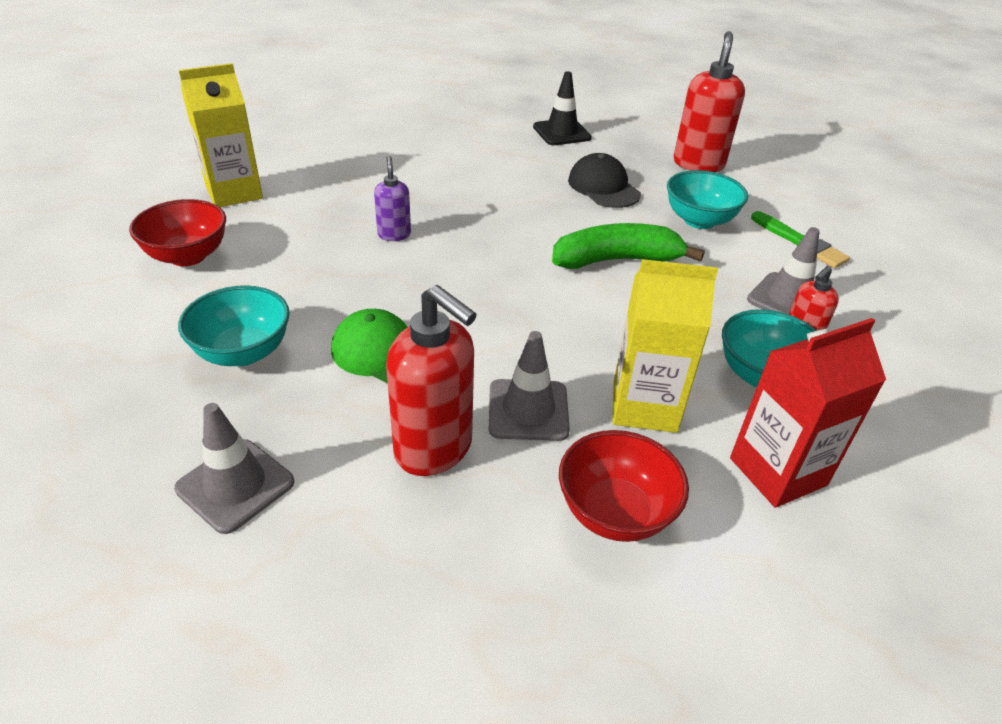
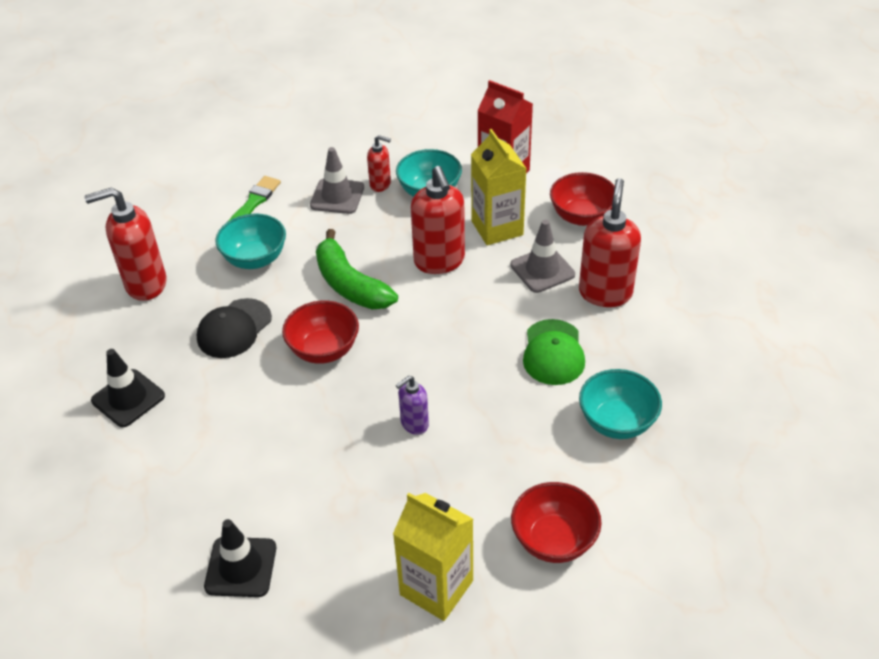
camera: 115 degrees left, 5 degrees up
grey traffic cone [174,403,295,534] -> none
none -> black traffic cone [204,519,276,597]
none -> red bowl [282,300,359,364]
none -> red soap dispenser [411,166,465,274]

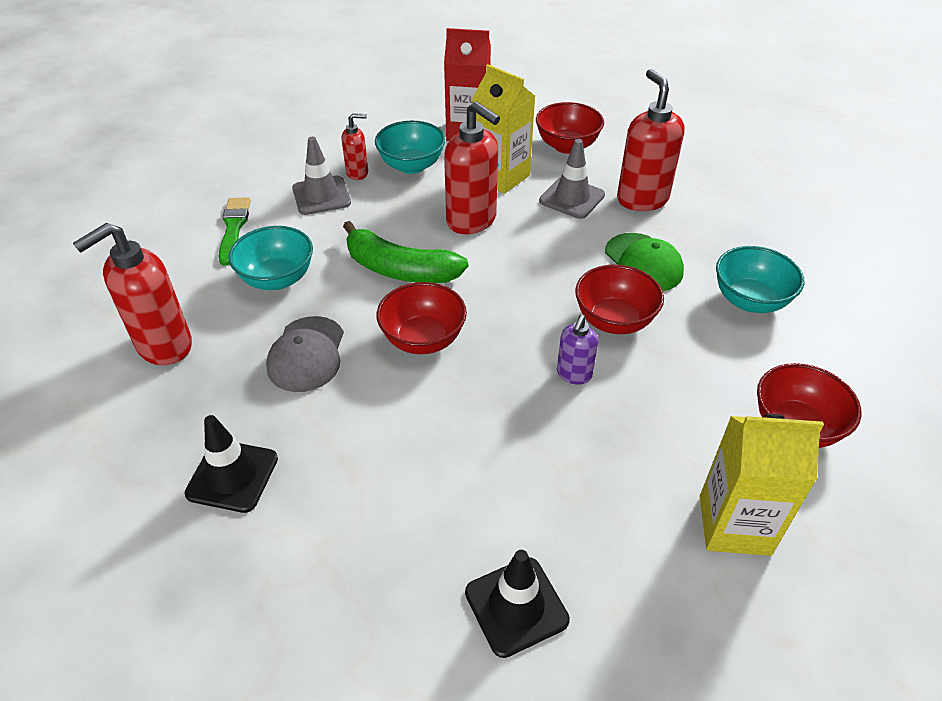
camera: 30 degrees left, 0 degrees up
black cap [197,298,272,358] -> grey cap [266,316,344,392]
none -> red bowl [575,264,664,334]

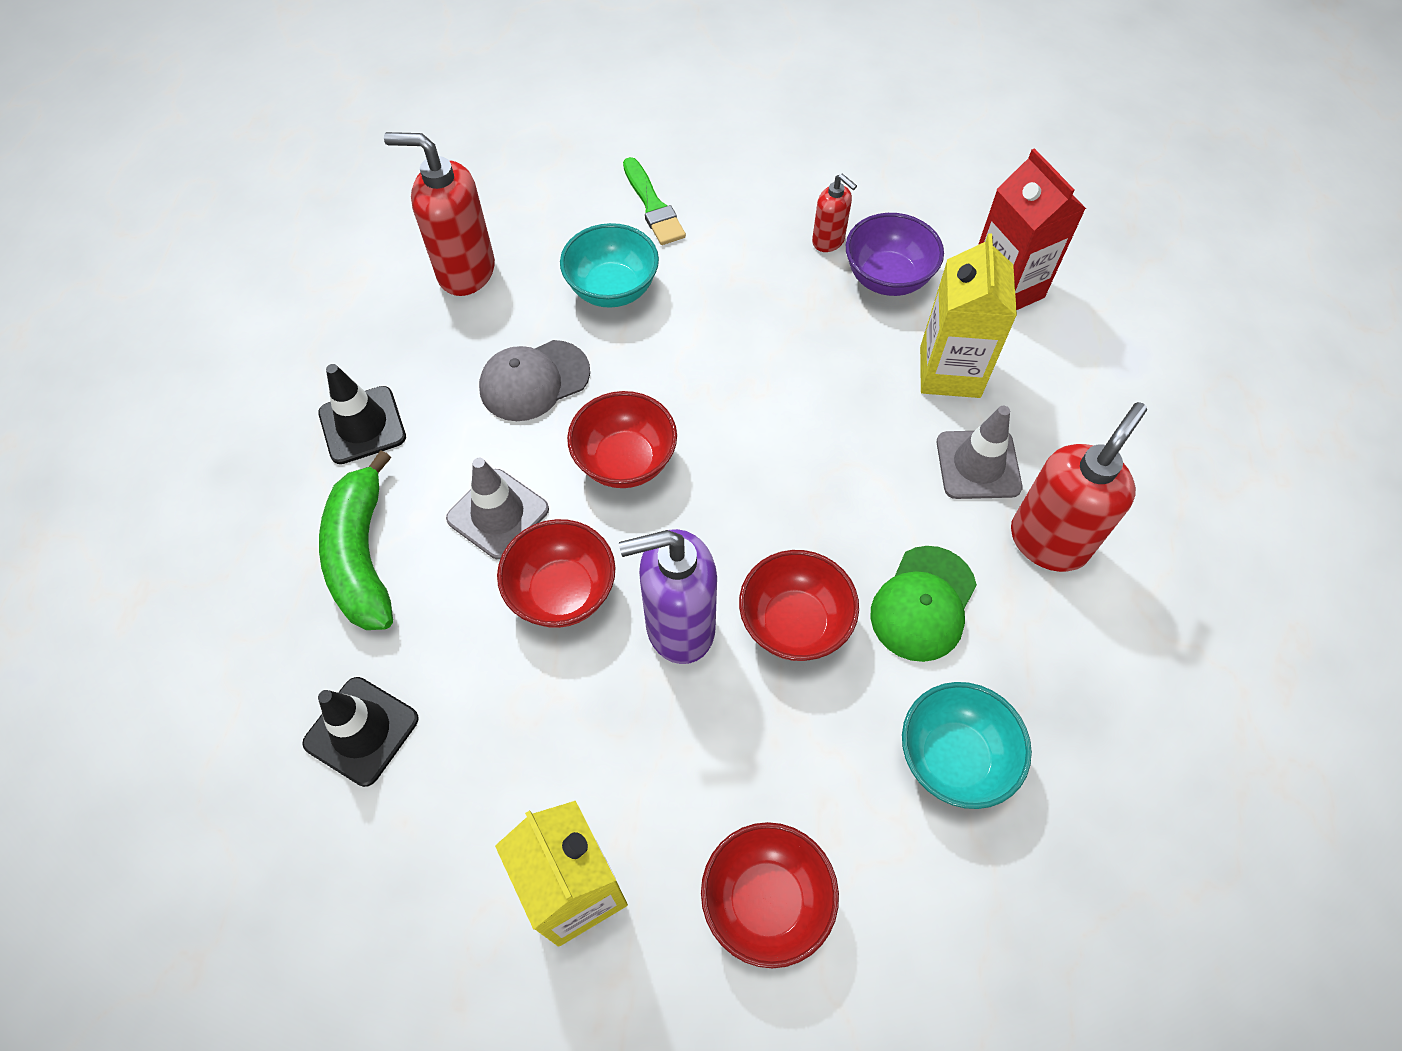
camera: 55 degrees right, 15 degrees up
green brush [219,197,251,266] -> green brush turned 105 degrees clockwise [623,157,686,245]
grey traffic cone [292,137,351,215] -> grey traffic cone moved to [446,458,549,560]
green banana [343,221,468,283] -> green banana moved to [319,450,393,630]
turquoise bowl [375,121,445,174] -> purple bowl [846,213,944,296]
red soap dispenser [444,101,500,234] -> none
red bowl [536,102,604,154] -> red bowl moved to [497,519,615,628]
purple soap dispenser [557,315,598,385] -> purple soap dispenser [619,529,717,664], size x1.87

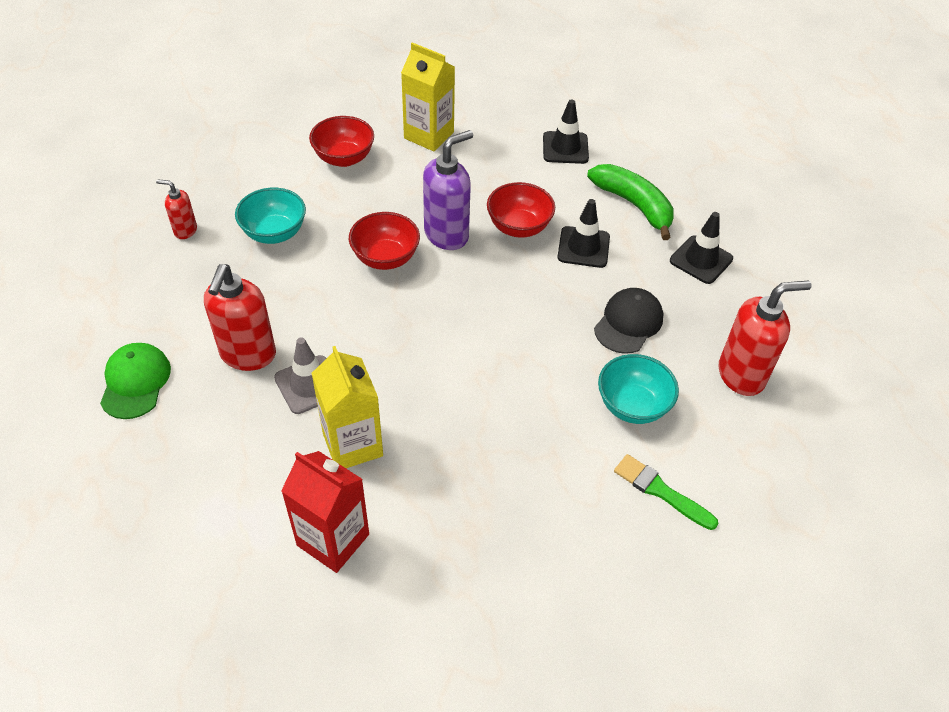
camera: 150 degrees right, 10 degrees down
grey traffic cone [446,458,549,560] -> black traffic cone [557,199,610,268]
grey cap [479,340,590,421] -> black cap [594,288,664,354]
red bowl [567,391,677,488] -> none
red soap dispenser [812,174,857,252] -> red soap dispenser moved to [156,179,197,239]
purple bowl [846,213,944,296] -> none
green cap [870,546,977,662] -> green cap moved to [100,343,171,419]

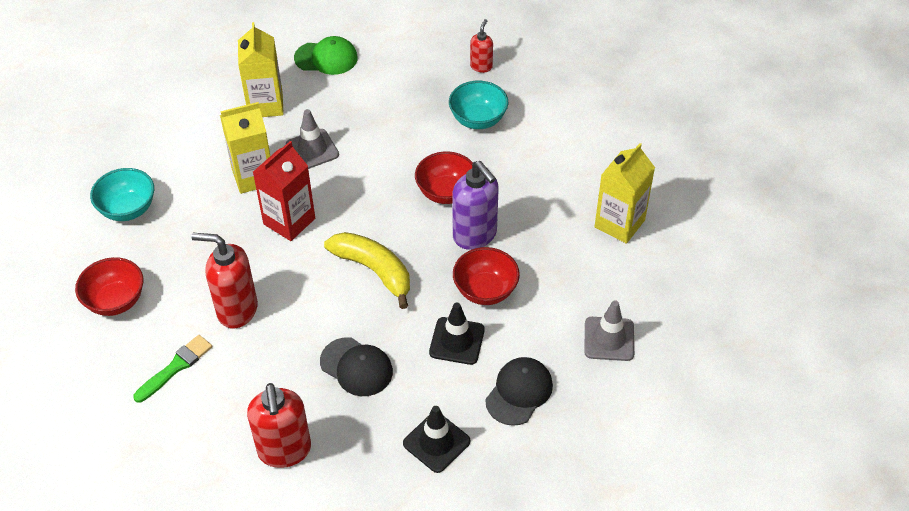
camera: 95 degrees right, 0 degrees up
red soap dispenser [204,264,276,371] -> red soap dispenser moved to [191,233,258,329]
red carton [281,451,369,573] -> red carton moved to [253,141,315,241]
red bowl [309,116,374,167] -> red bowl moved to [75,257,143,316]
black traffic cone [543,99,589,164] -> grey traffic cone [584,300,634,361]
green banana [587,164,674,240] -> black cap [485,357,553,426]
turquoise bowl [598,354,679,424] -> turquoise bowl moved to [90,168,154,221]
none -> yellow carton [238,22,284,117]
none -> yellow banana [324,232,410,309]

